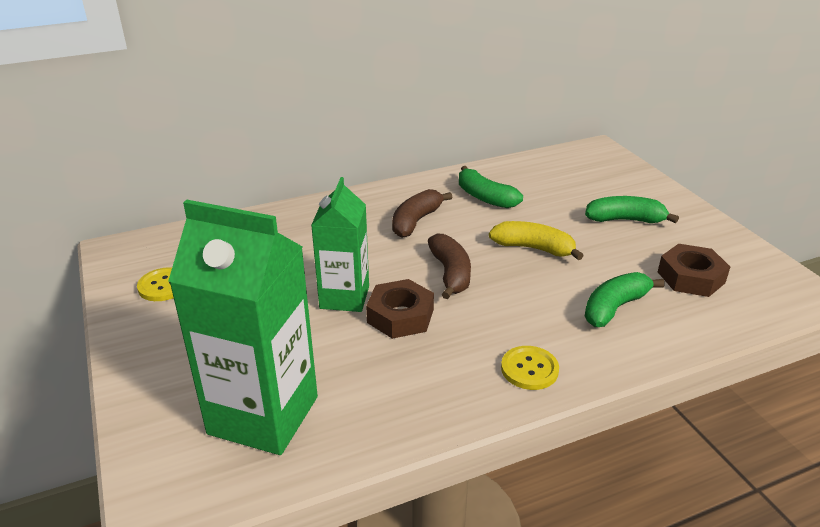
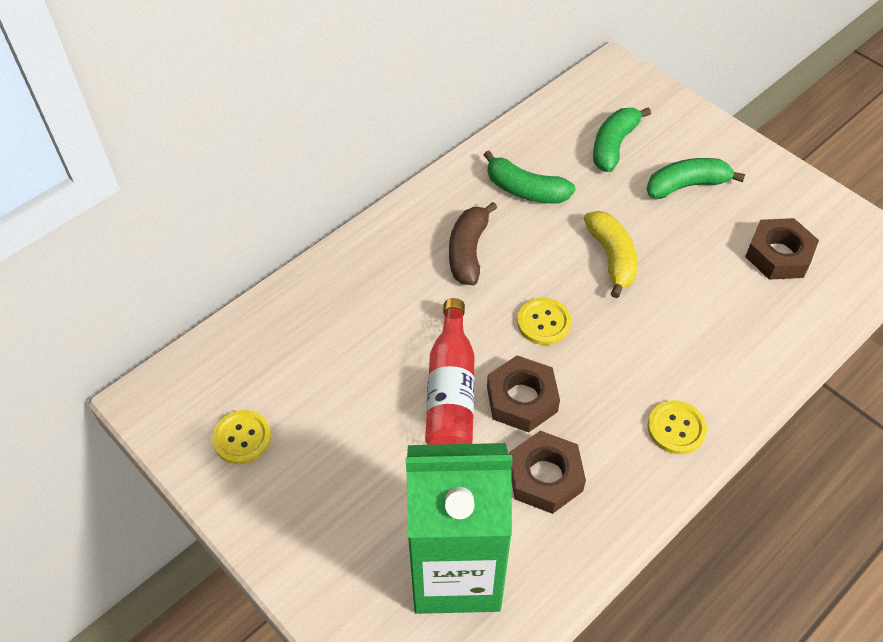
camera: 20 degrees left, 20 degrees up
green carton [311,177,369,312] -> red bottle [425,298,475,445]
brown banana [428,233,471,299] -> yellow button [517,298,571,345]
yellow banana [489,221,584,260] -> yellow banana turned 75 degrees clockwise [584,211,638,298]
green banana [585,272,665,327] -> green banana moved to [593,107,651,172]
none -> brown nut [509,431,586,514]

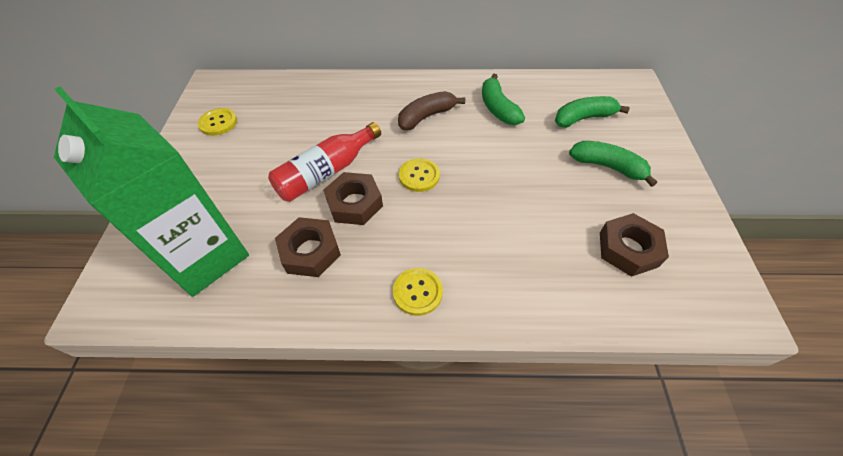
camera: 45 degrees right, 0 degrees up
yellow banana [584,211,638,298] -> none

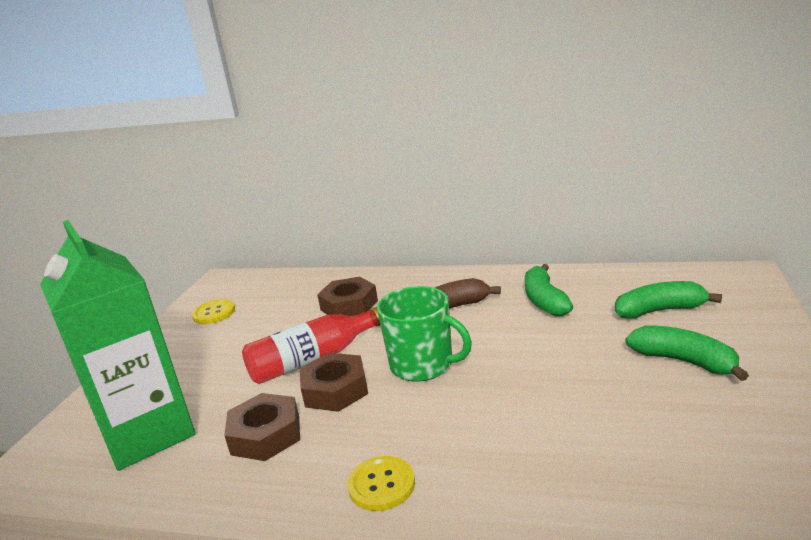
camera: 15 degrees right, 30 degrees down
yellow button [399,158,440,192] -> green mug [377,286,472,382]
brown nut [600,213,669,277] -> brown nut moved to [317,277,378,316]

